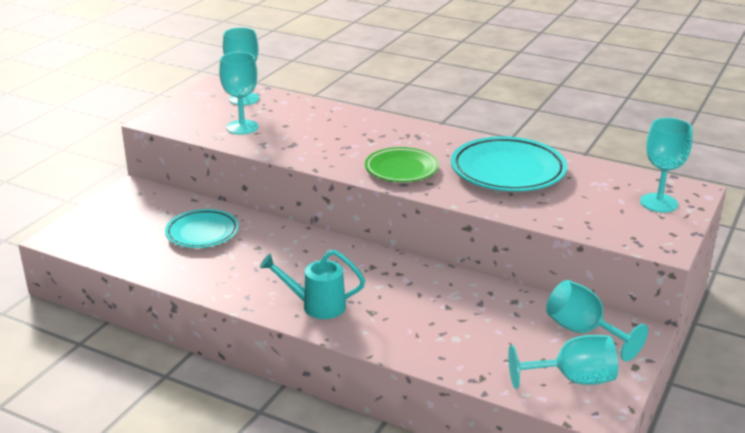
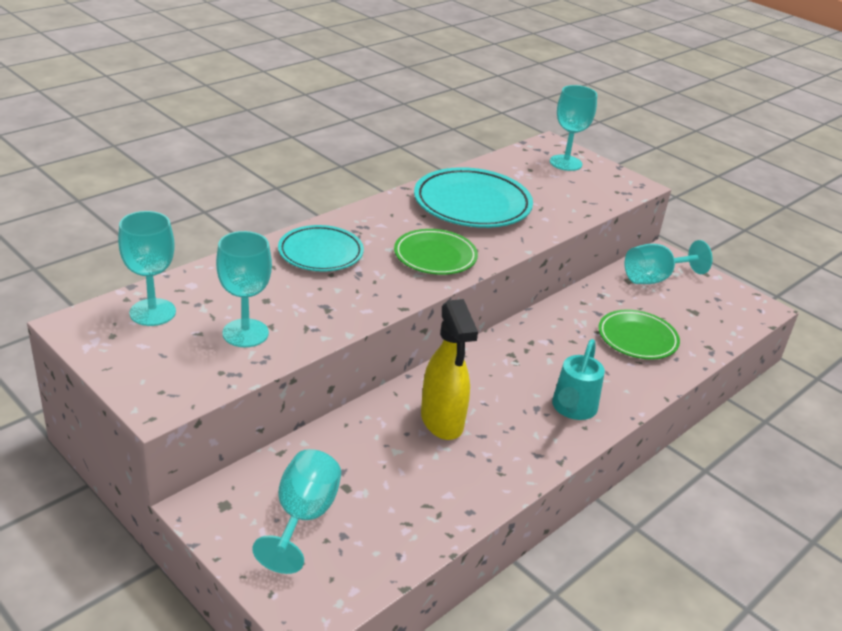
camera: 75 degrees left, 5 degrees up
turquoise plate [165,209,239,248] -> turquoise plate moved to [278,225,364,272]
turquoise goblet [508,335,618,389] -> turquoise goblet moved to [252,449,341,574]
none -> yellow spray bottle [421,299,478,440]
none -> green plate [598,309,680,360]

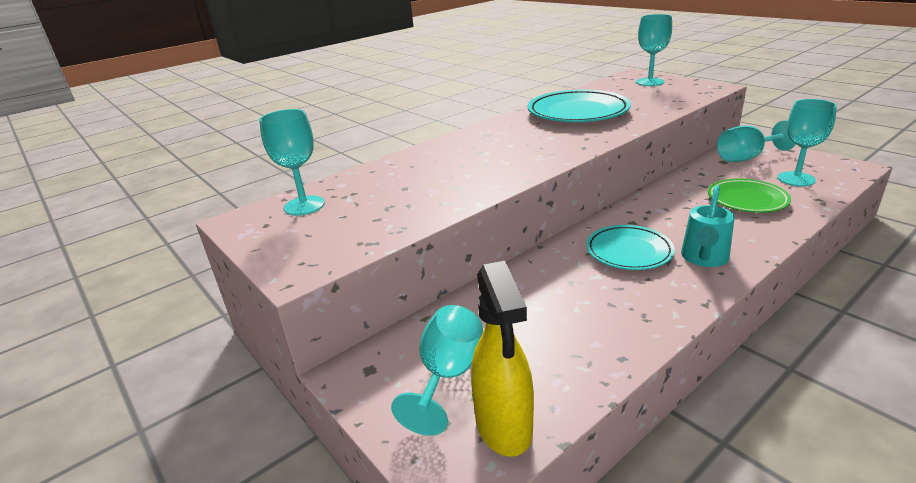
camera: 10 degrees right, 5 degrees down
turquoise goblet [216,231,272,347] -> turquoise goblet moved to [778,99,837,186]
turquoise plate [278,225,364,272] -> turquoise plate moved to [586,225,675,270]
green plate [394,229,478,275] -> none
yellow spray bottle [421,299,478,440] -> yellow spray bottle moved to [471,261,534,457]

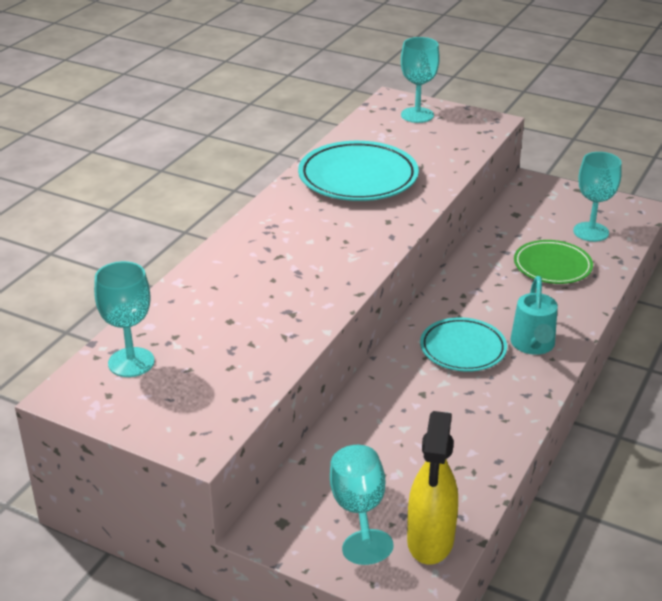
camera: 25 degrees left, 5 degrees up
yellow spray bottle [471,261,534,457] -> yellow spray bottle turned 45 degrees clockwise [407,411,458,565]
turquoise goblet [717,120,796,162] -> none

